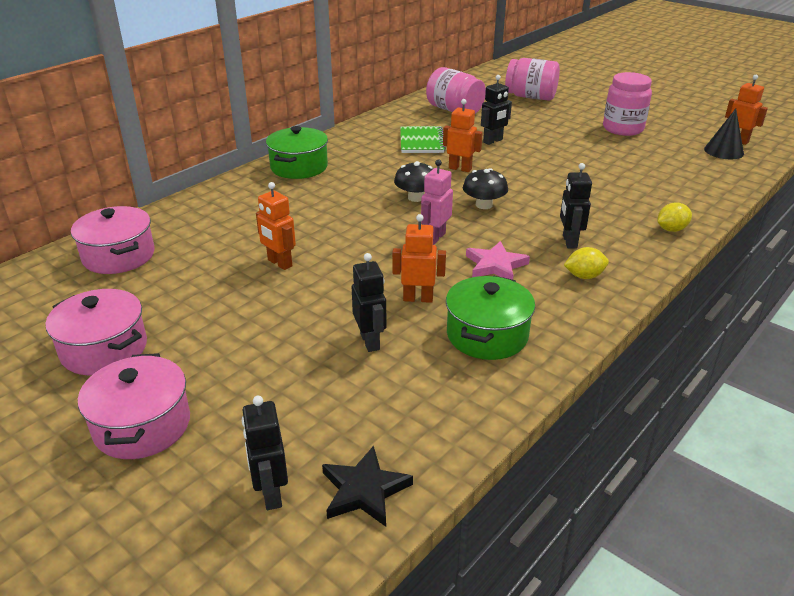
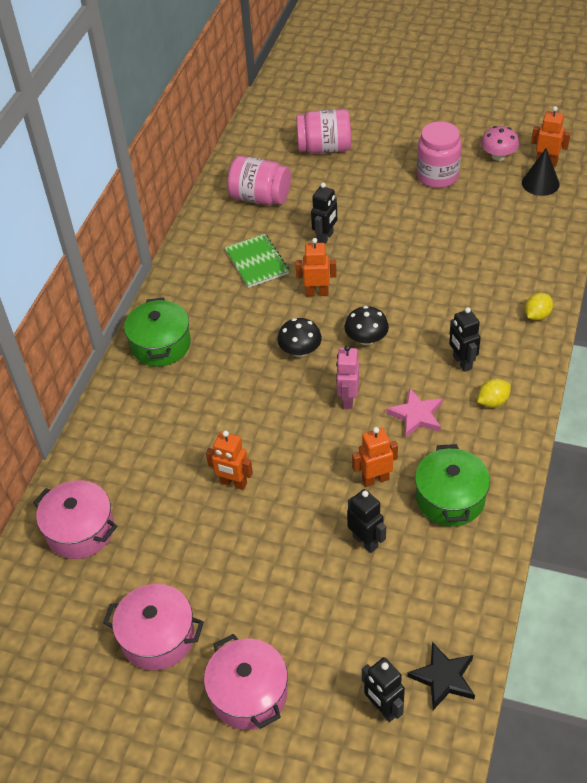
camera: 20 degrees left, 15 degrees up
none -> pink mushroom [481,126,519,161]

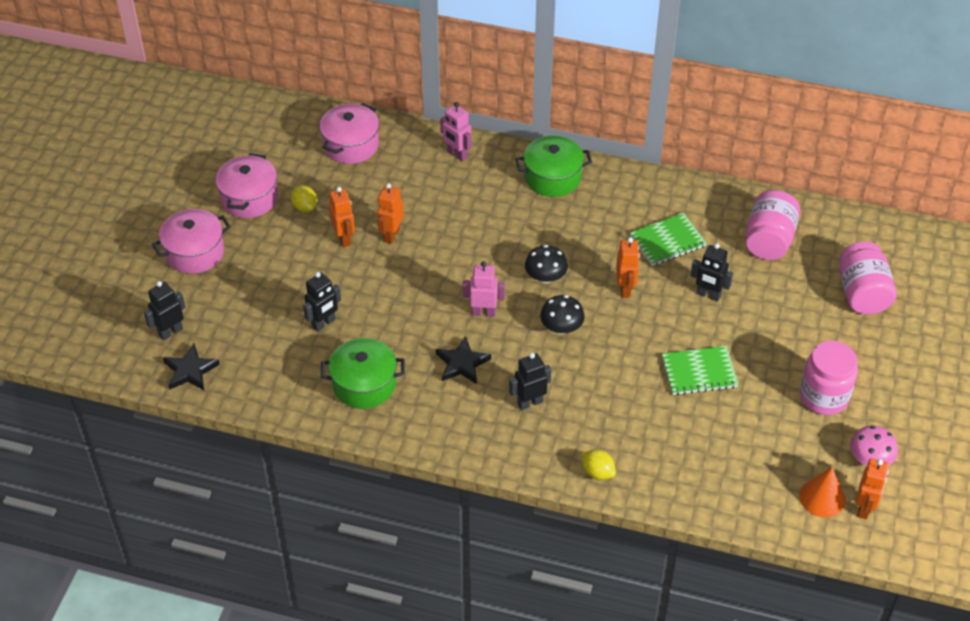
camera: 85 degrees right, 0 degrees up
orange robot [352,427,398,487] -> orange robot moved to [329,187,355,247]
pink star [386,388,443,438] -> black star [436,336,491,384]
yellow lemon [477,379,511,408] -> yellow lemon moved to [291,185,317,212]
black cone [522,148,560,196] -> orange cone [799,467,846,517]
none -> pink robot [440,102,471,161]
none -> green notebook [662,346,739,395]

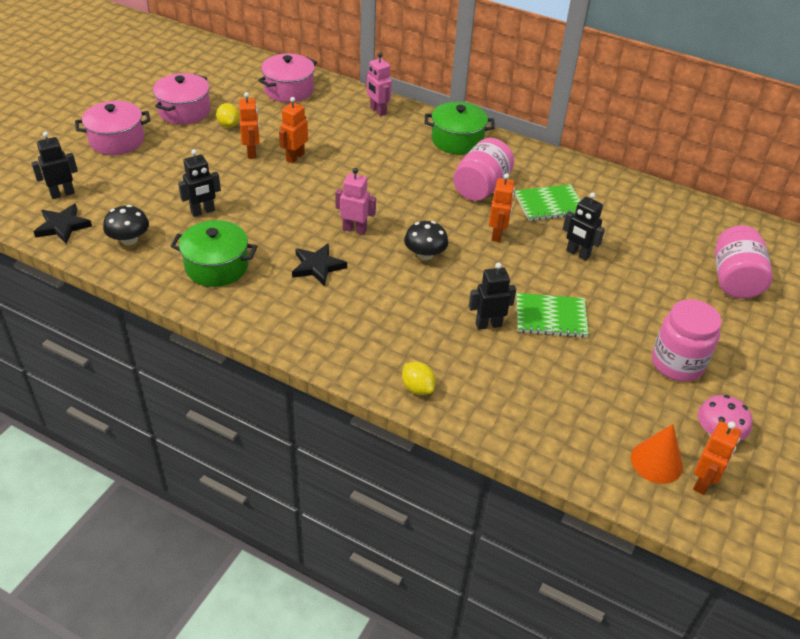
camera: 10 degrees right, 5 degrees down
black robot [509,353,551,410] -> black robot moved to [469,262,516,330]
black mushroom [525,245,568,283] -> black mushroom moved to [103,205,149,245]
pink jar [746,190,800,260] -> pink jar moved to [453,138,514,201]

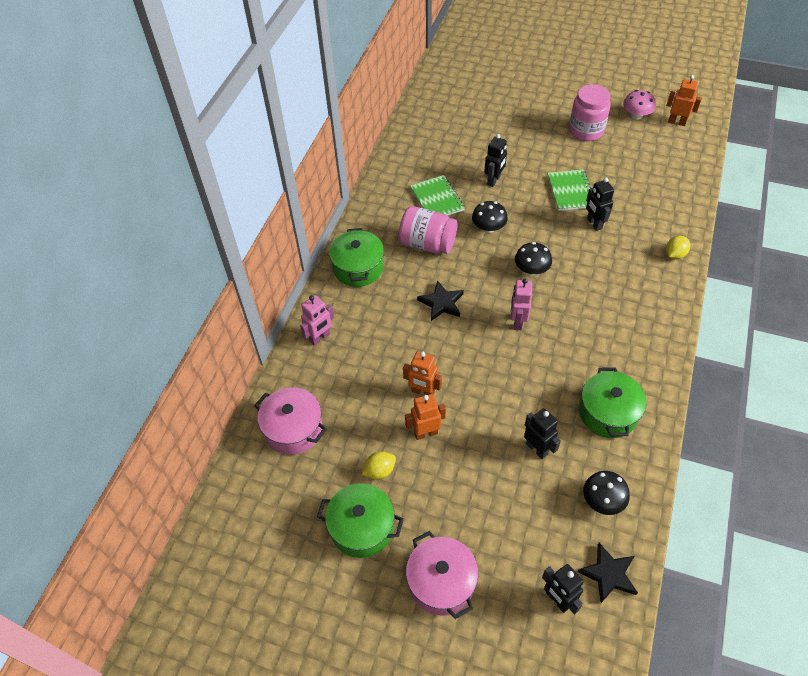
camera: 95 degrees left, 10 degrees up
pink pot [153,73,211,125] -> green pot [317,483,404,558]
black star [292,243,347,286] -> black star moved to [417,280,464,321]
orange robot [489,173,515,242] -> black mushroom [472,201,508,233]
orange cone [631,424,683,484] -> none
pink jar [715,225,773,299] -> none

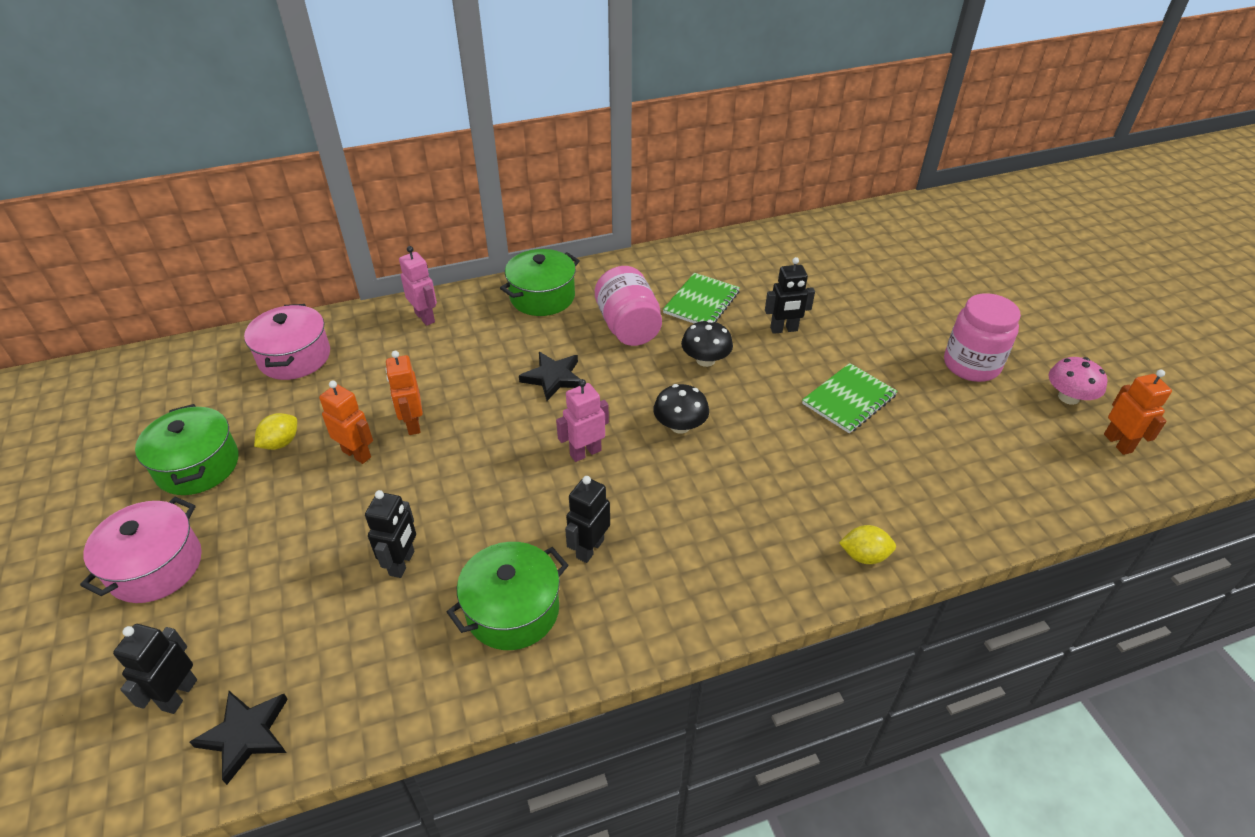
camera: 50 degrees right, 10 degrees down
pink robot [300,295,334,346] -> pink robot turned 135 degrees counterclockwise [399,246,437,326]
yellow lemon [362,451,396,479] -> yellow lemon turned 75 degrees counterclockwise [254,413,297,450]
black mushroom [583,471,630,515] -> none
black robot [586,178,614,231] -> black robot moved to [565,476,610,563]

